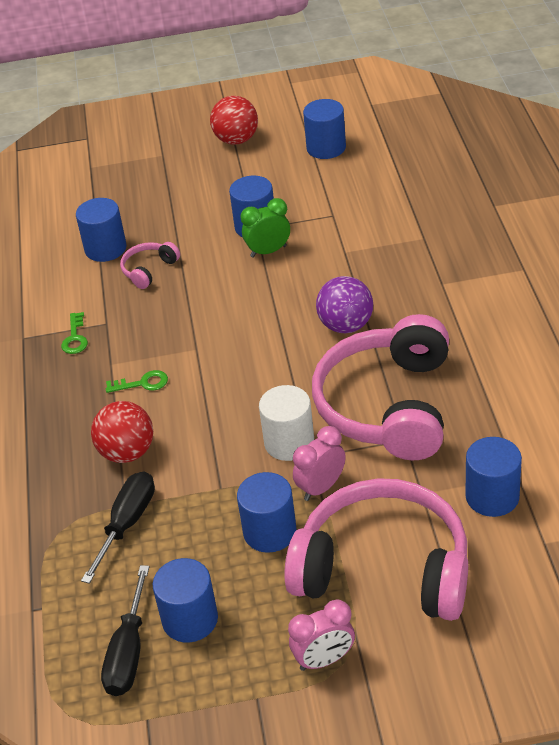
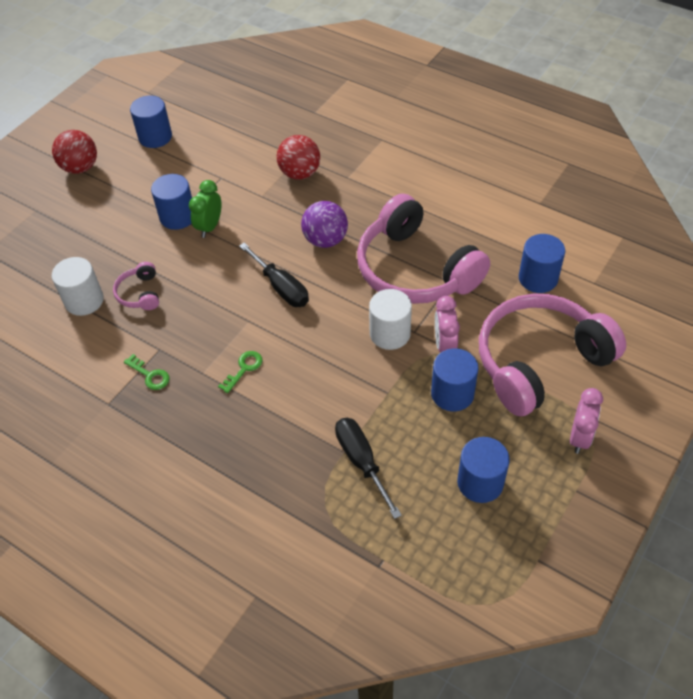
camera: 50 degrees left, 10 degrees up
blue cylinder [76,198,127,262] -> white cylinder [52,257,104,316]
red ball [91,401,153,463] -> red ball moved to [277,135,320,180]
black screwdriver [101,565,150,696] -> black screwdriver moved to [239,243,309,307]

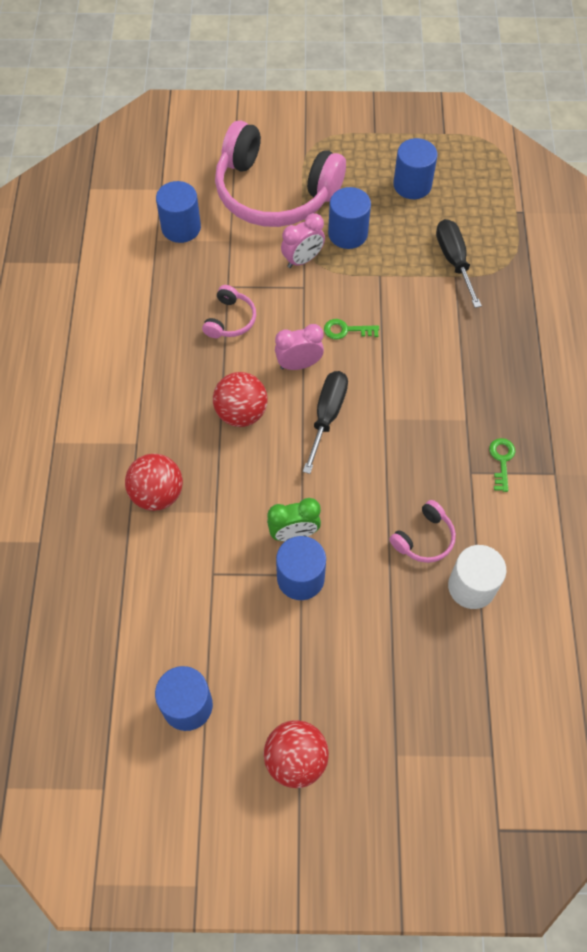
camera: 125 degrees left, 10 degrees up
green key [218,351,263,393] -> green key moved to [324,319,379,339]
purple ball [301,201,348,248] -> red ball [213,372,268,427]
black screwdriver [335,418,402,519] -> black screwdriver turned 135 degrees clockwise [436,219,482,308]
pink headphones [357,194,490,304] -> pink headphones [202,285,256,338], size x0.42
white cylinder [369,289,412,350] -> none
pink clock [570,388,603,454] -> pink clock moved to [275,324,324,370]

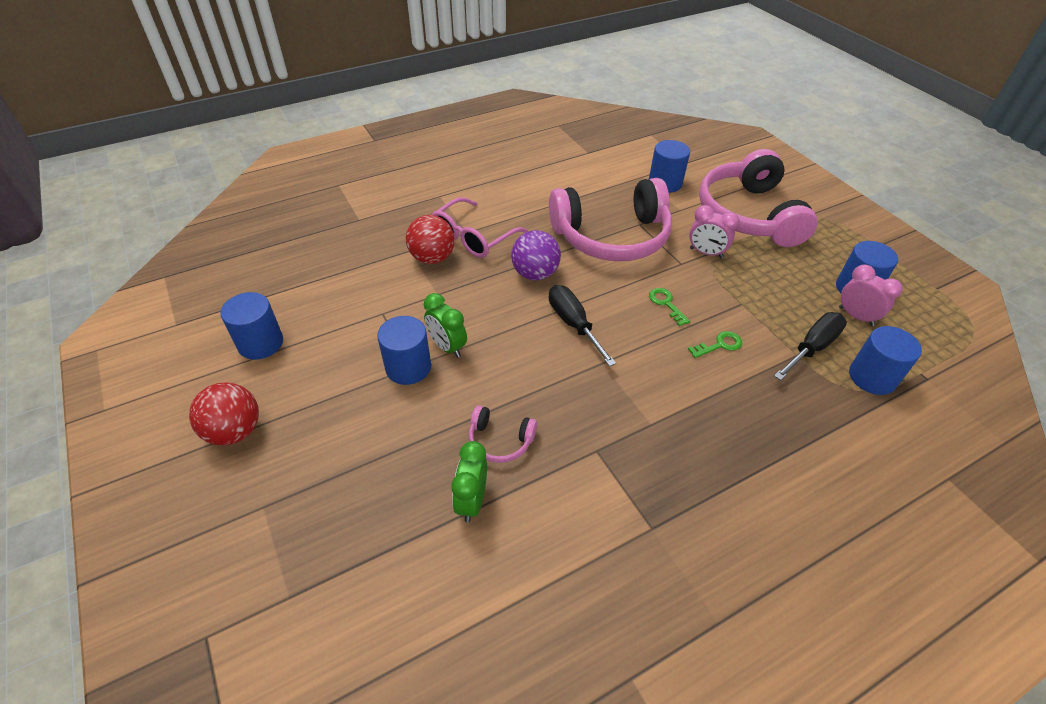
camera: 60 degrees right, 15 degrees down
pink headphones [202,285,256,338] -> pink headphones [549,178,672,261], size x2.40
red ball [213,372,268,427] -> purple ball [511,230,561,281]
pink clock [275,324,324,370] -> pink clock moved to [839,264,903,326]
black screwdriver [303,371,348,474] -> black screwdriver turned 105 degrees counterclockwise [549,285,616,367]
blue cylinder [328,187,371,249] -> blue cylinder moved to [849,326,922,395]
white cylinder [448,545,506,609] -> green clock [451,441,487,523]
green key [489,438,515,492] -> green key moved to [688,331,742,358]
none -> pink glasses [432,197,528,258]

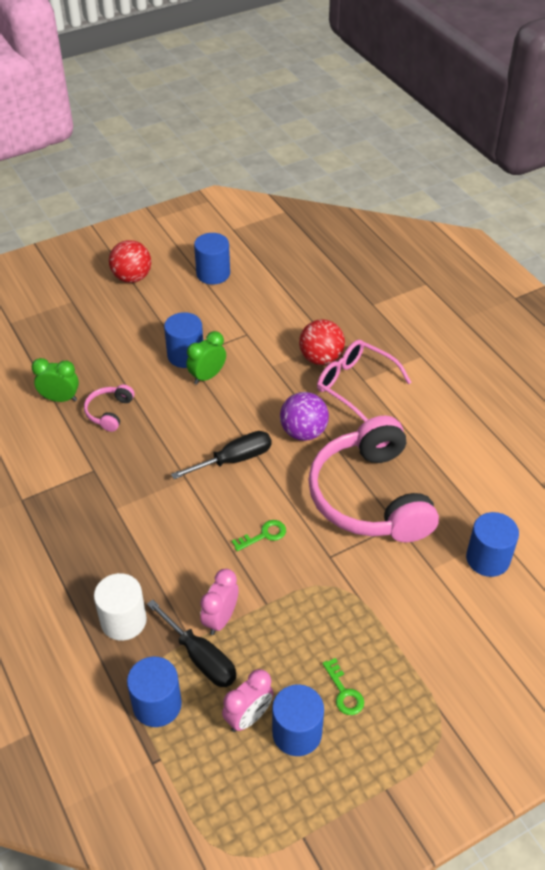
camera: 90 degrees right, 0 degrees up
green key [688,331,742,358] -> green key moved to [322,658,364,715]
pink clock [689,205,739,258] -> pink clock moved to [200,569,239,635]
pink headphones [699,149,818,247] -> none
none -> white cylinder [94,573,147,641]

